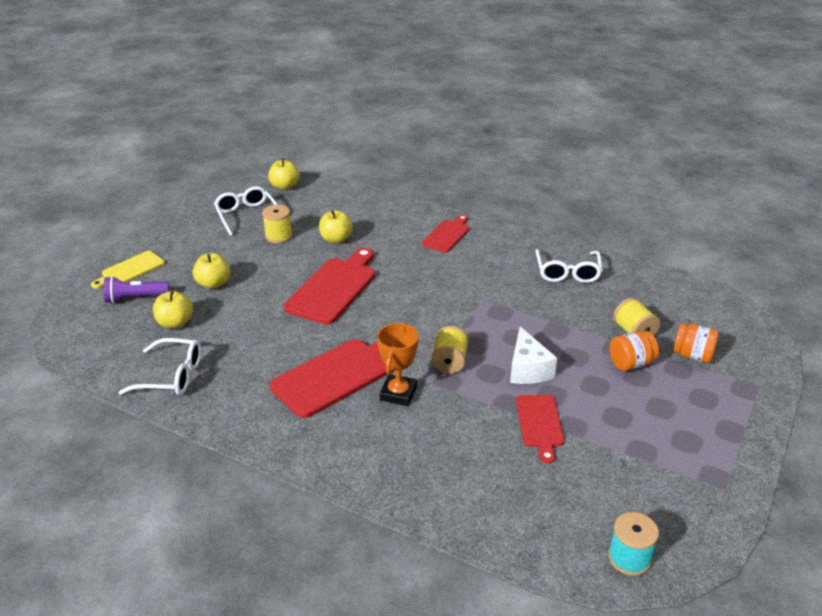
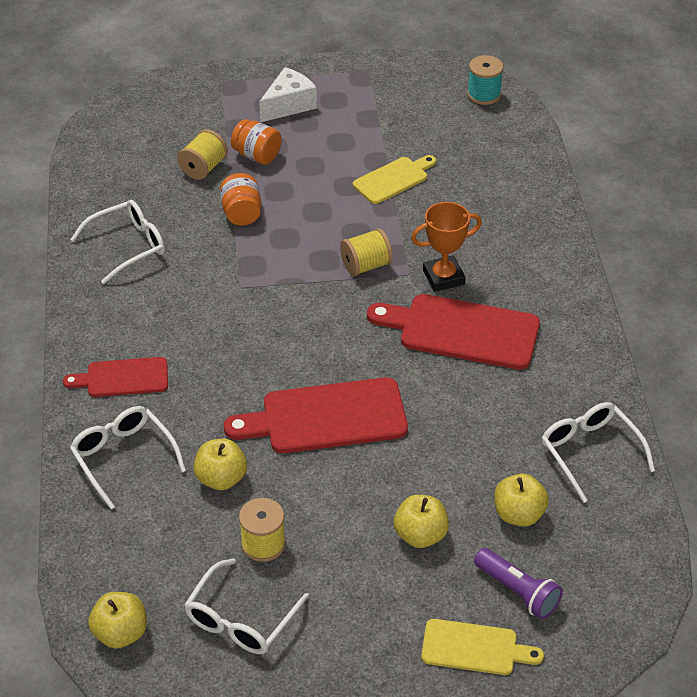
camera: 125 degrees left, 10 degrees up
white cheese [510,327,557,384] -> white cheese moved to [259,67,317,123]
red cutting board [516,395,564,464] -> yellow cutting board [353,155,436,204]
orange jar [673,323,719,363] -> orange jar moved to [220,173,261,226]
none -> white glasses [70,406,186,509]

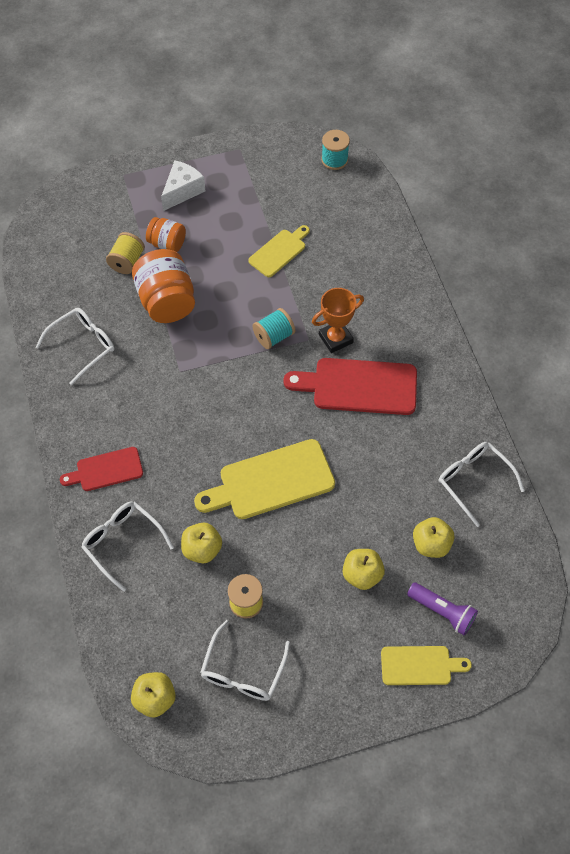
camera: 10 degrees left, 15 degrees up
orange jar [220,173,261,226] -> orange jar [132,249,195,323], size x1.72
red cutting board [224,377,408,453] -> yellow cutting board [194,439,335,519]
yellow spool [340,228,393,276] -> turquoise spool [252,308,295,349]

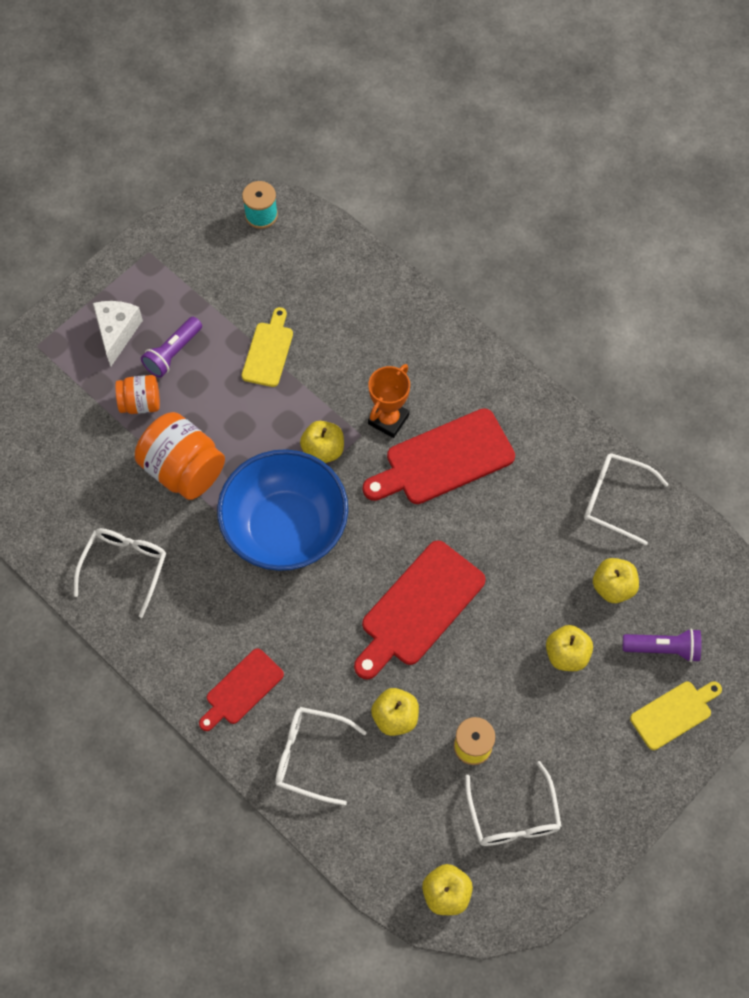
camera: 30 degrees left, 5 degrees up
yellow spool [106,232,145,274] -> none
yellow cutting board [194,439,335,519] -> red cutting board [354,540,486,680]
turquoise spool [252,308,295,349] -> yellow apple [300,421,344,463]
none -> purple flashlight [141,317,202,378]
none -> blue bowl [217,449,348,571]

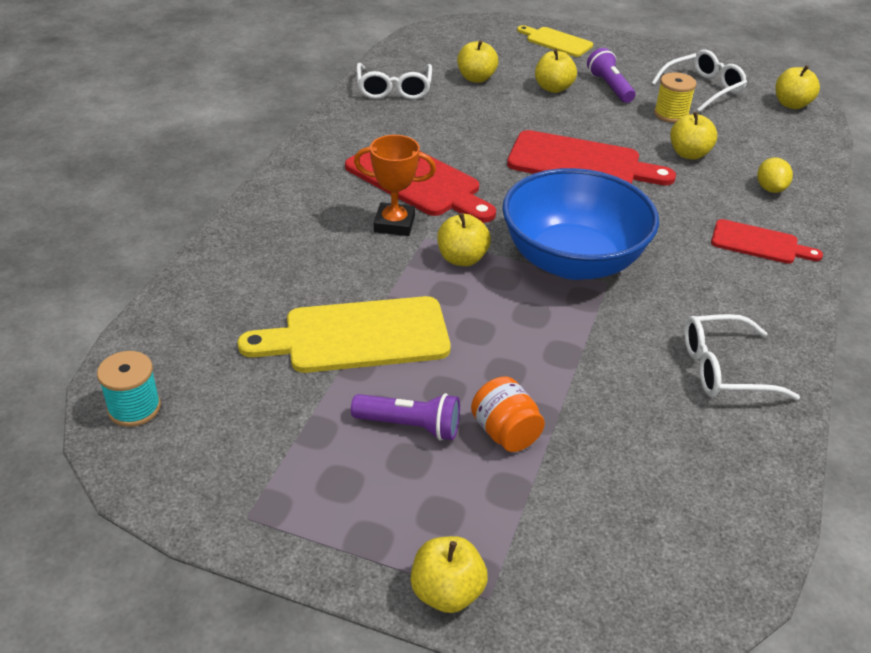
camera: 115 degrees left, 25 degrees down
white cheese [93,301,143,366] -> none
orange jar [135,412,225,500] -> none
yellow cutting board [242,307,293,387] -> yellow cutting board [237,296,451,373], size x1.70
white glasses [275,707,367,806] -> yellow lemon [757,157,793,193]
purple flashlight [623,628,701,662] -> purple flashlight moved to [587,48,635,103]
none -> yellow apple [411,536,488,613]

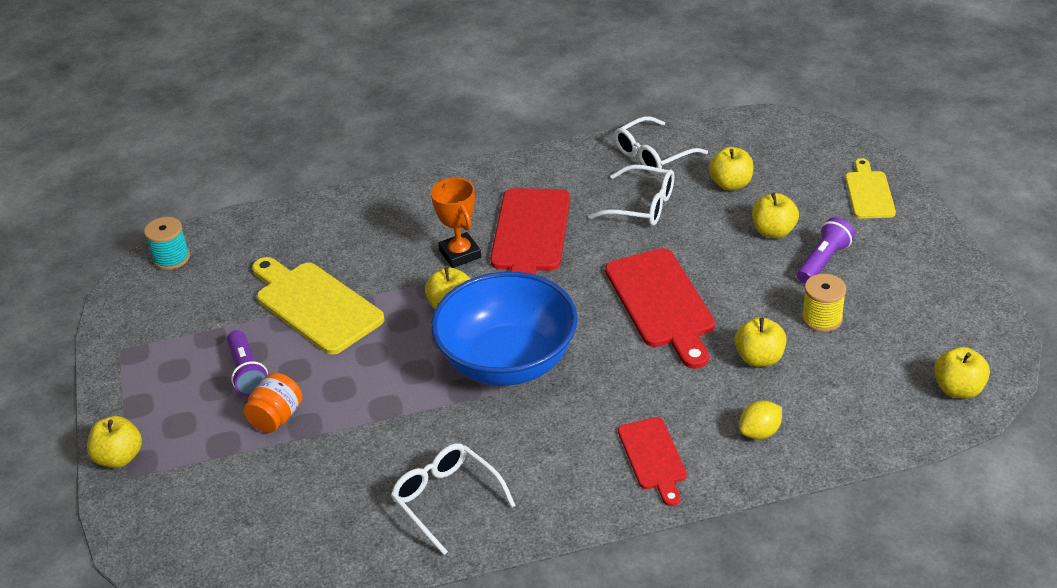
camera: 60 degrees right, 0 degrees up
white glasses [651,49,747,112] -> white glasses moved to [588,165,674,226]

